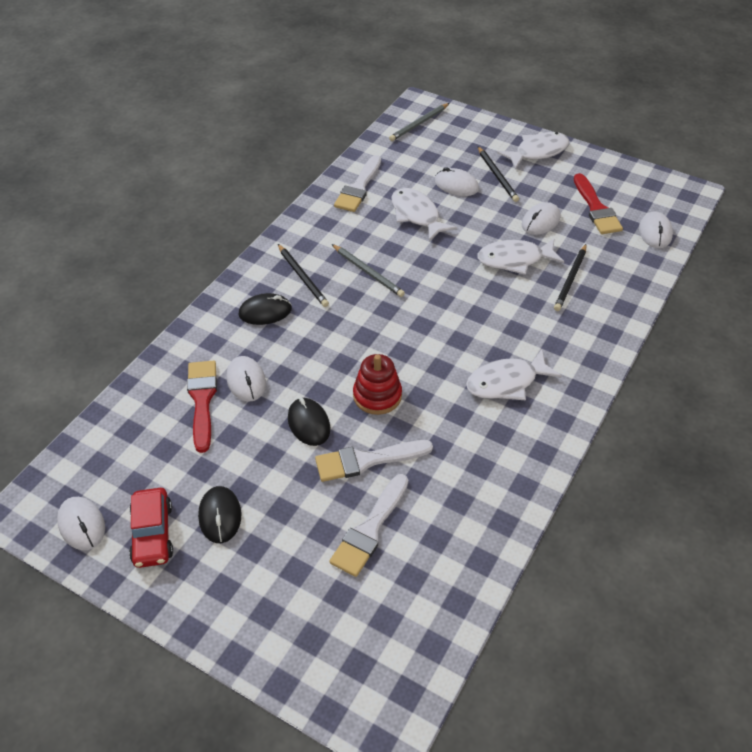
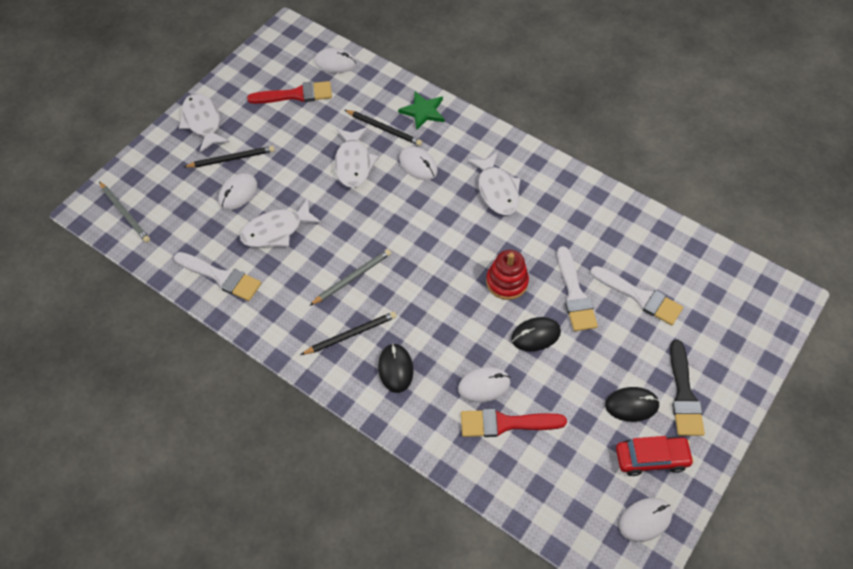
camera: 85 degrees left, 10 degrees up
white mouse [522,202,560,235] -> white mouse moved to [399,146,438,180]
none -> green star [398,91,445,130]
none -> black brush [670,340,705,436]

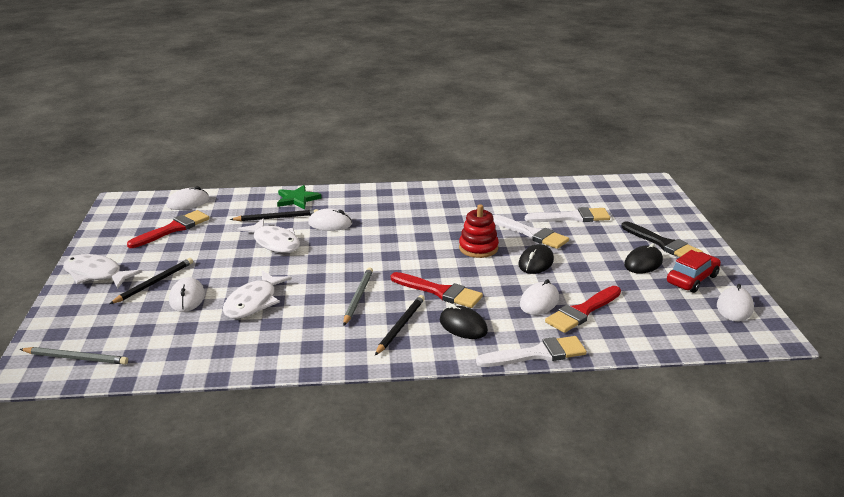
camera: 40 degrees left, 30 degrees down
white brush [174,252,261,301] -> white brush moved to [476,336,587,367]
white fish [468,152,521,215] -> none
none -> red brush [391,272,483,308]

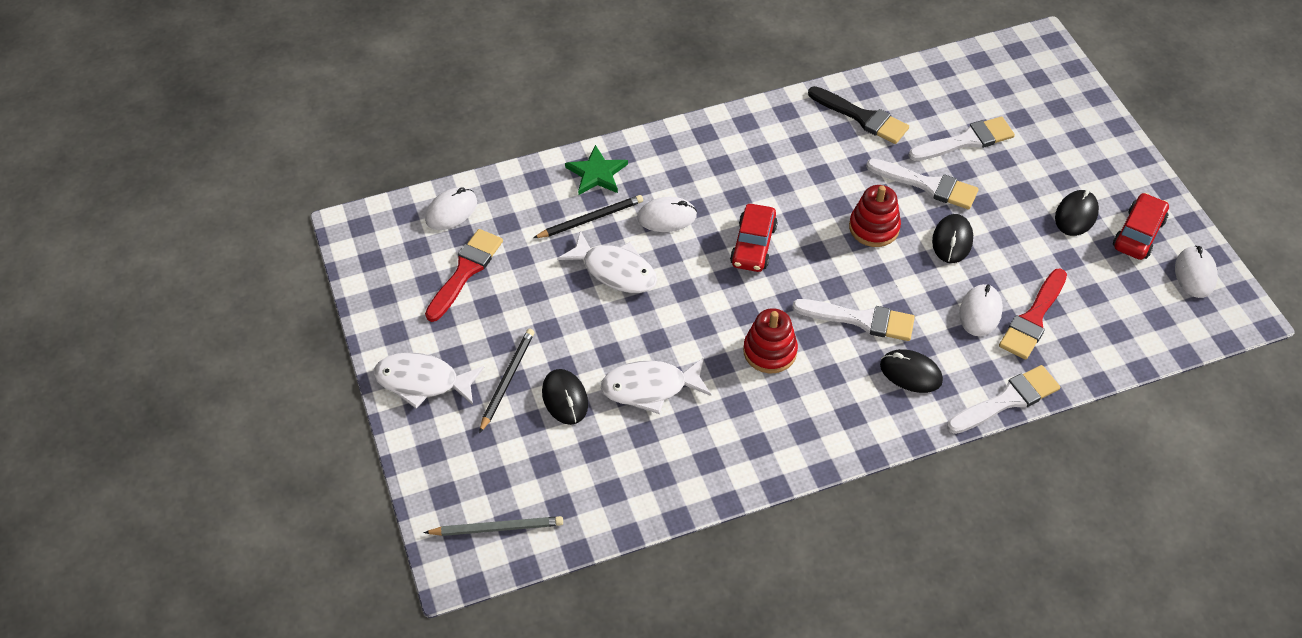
camera: 15 degrees left, 25 degrees up
white mouse [169,277,205,312] -> black mouse [542,369,588,425]
white fish [223,270,292,319] -> white fish turned 75 degrees clockwise [601,357,711,414]
grey pencil [343,268,373,325] -> red stacking toy [743,308,798,373]
black pencil [375,295,425,355] -> none
red brush [391,272,483,308] -> white brush [792,299,915,341]
black brush [621,222,703,257] -> black brush moved to [808,86,909,144]
none -> red car [730,204,778,272]

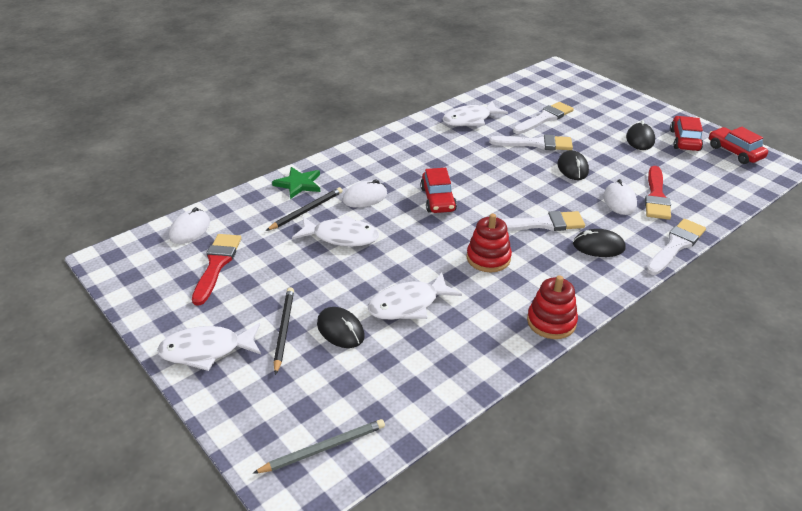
camera: 20 degrees left, 15 degrees down
black brush [808,86,909,144] -> white fish [442,101,508,126]
red stacking toy [849,185,901,247] -> red stacking toy moved to [527,275,578,339]
white mouse [1175,246,1218,298] -> red car [709,127,768,164]

